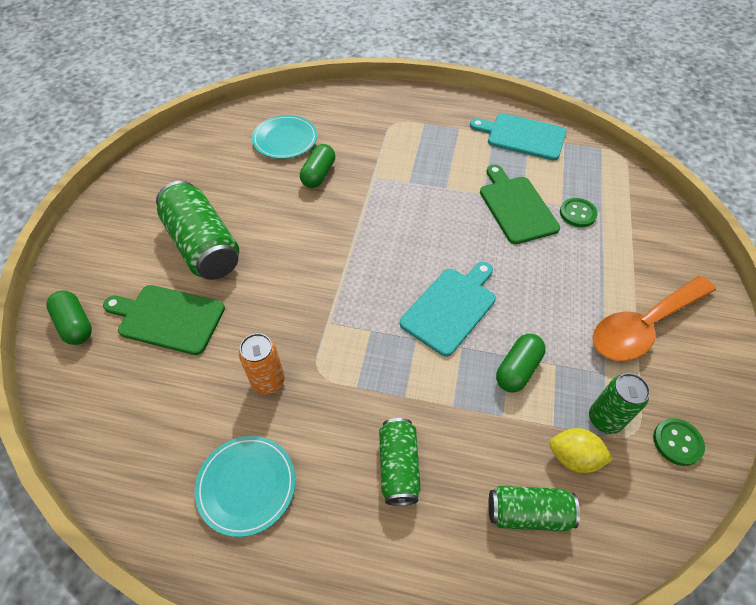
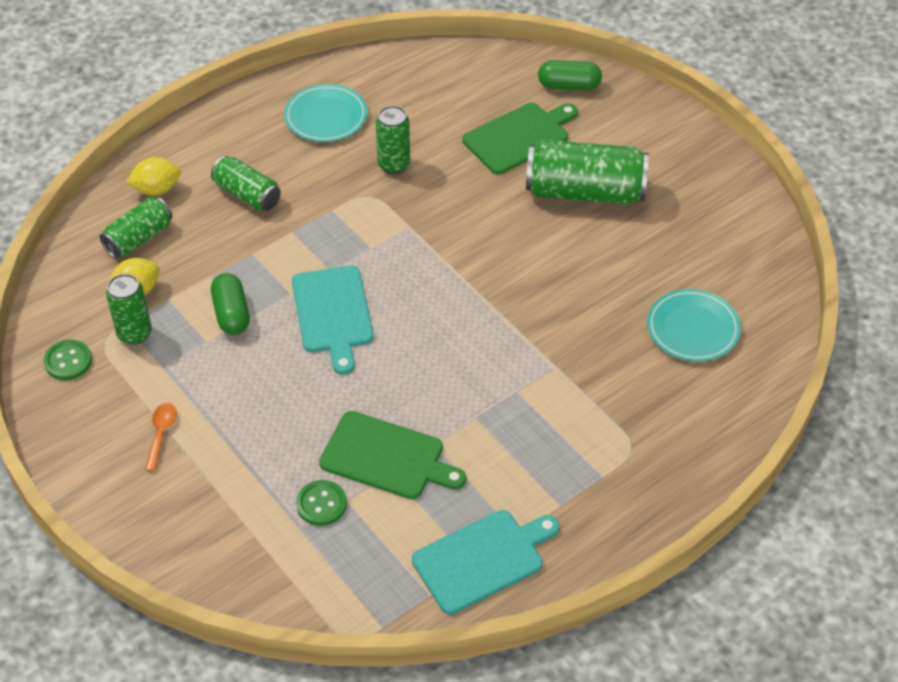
camera: 130 degrees right, 5 degrees down
orange can [239,333,285,394] -> green can [376,106,410,174]
green capsule [300,144,335,188] -> none
orange spoon [593,276,716,361] -> orange spoon [145,403,177,471], size x0.42
none -> yellow lemon [126,157,181,196]

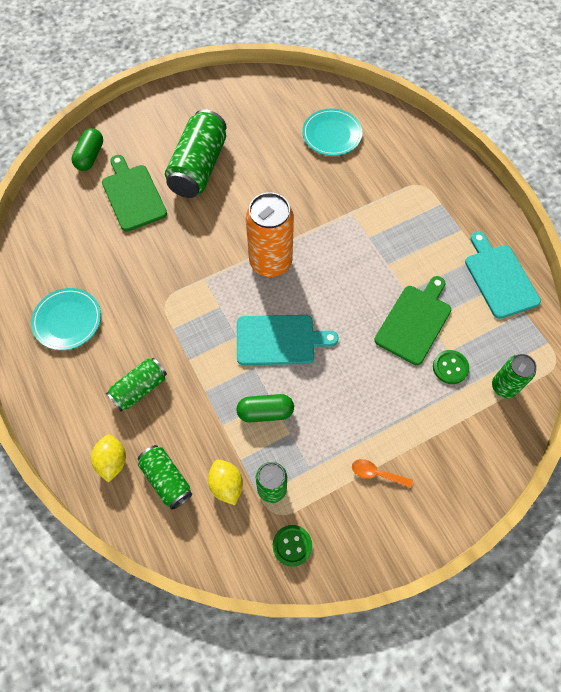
camera: 80 degrees left, 15 degrees up
green can [376,106,410,174] -> green can moved to [492,354,537,398]
none -> orange can [246,192,294,277]

